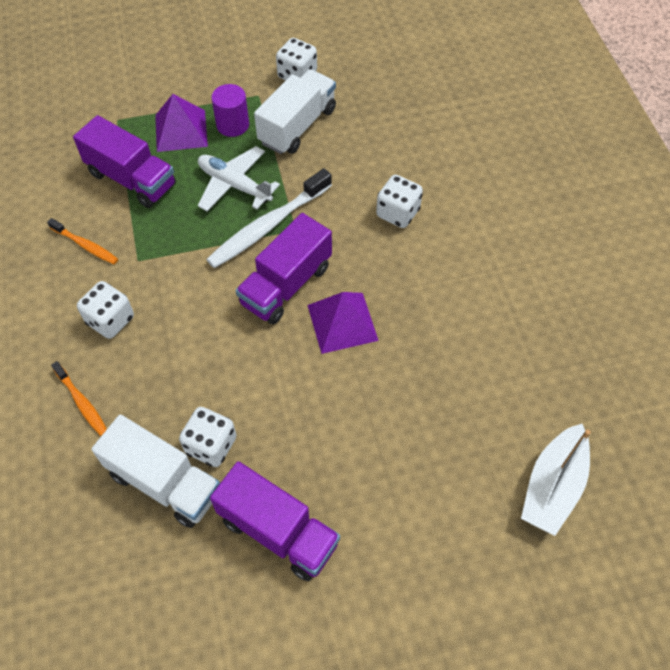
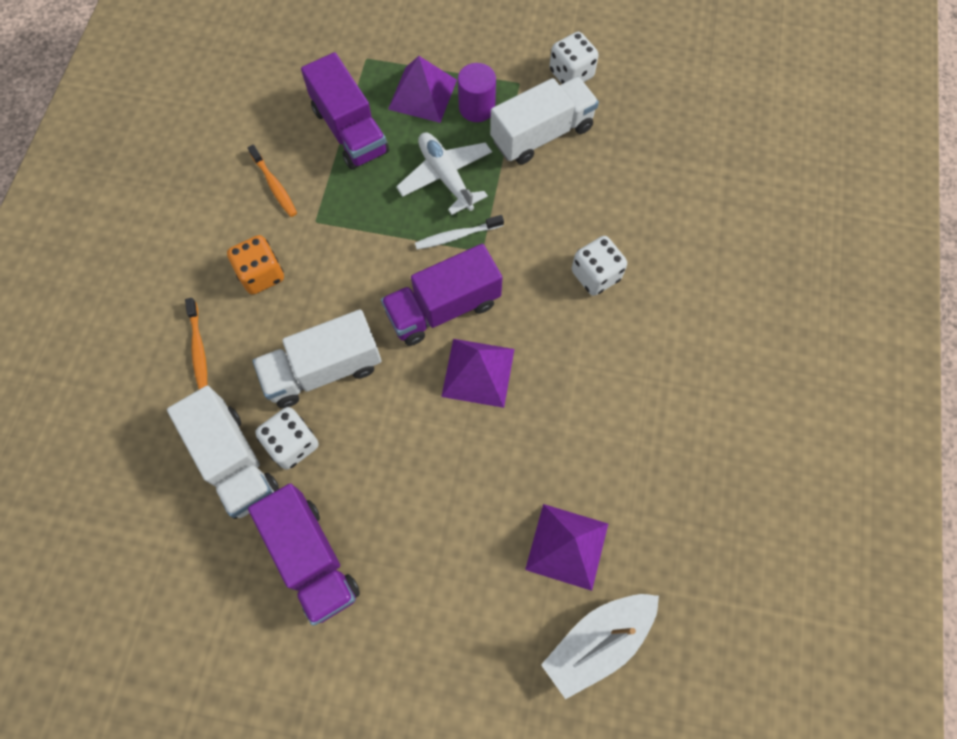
camera: 25 degrees right, 10 degrees up
white dice [77,281,134,339] -> orange dice [227,235,284,295]
white toothbrush [206,168,332,268] -> white toothbrush [415,215,504,250], size x0.54
none -> white truck [252,309,382,408]
none -> purple pyramid [525,504,608,591]

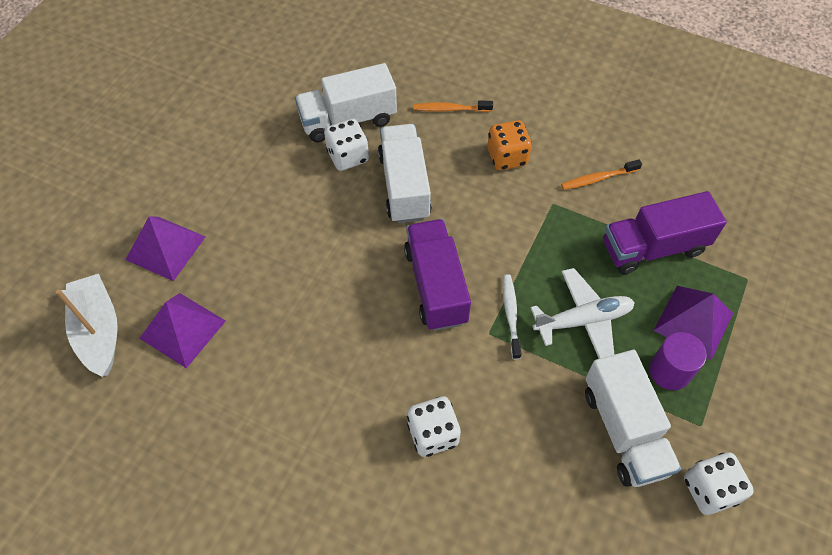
camera: 105 degrees right, 10 degrees down
purple truck [248,483,360,626] -> none
purple pyramid [441,339,514,408] -> purple pyramid moved to [125,217,205,281]

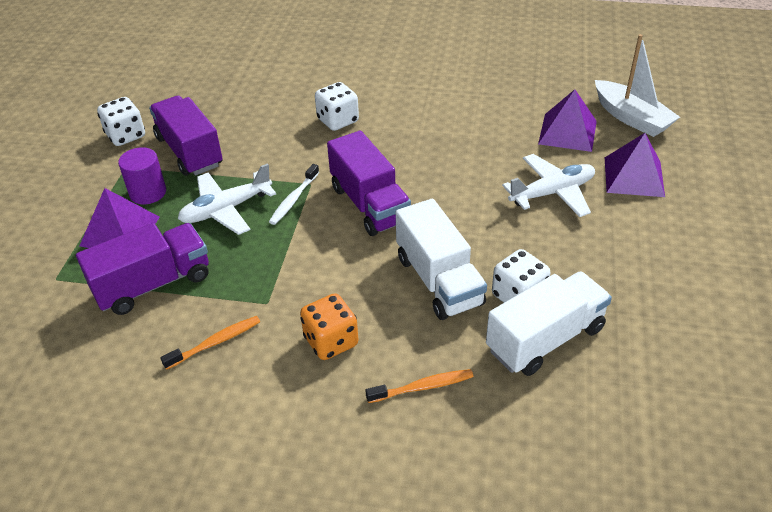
camera: 165 degrees right, 15 degrees down
white toothbrush [503,274,522,360] -> white toothbrush turned 45 degrees clockwise [269,164,319,225]
white truck [585,350,681,487] -> purple truck [149,96,223,176]
none -> white plane [502,154,595,217]

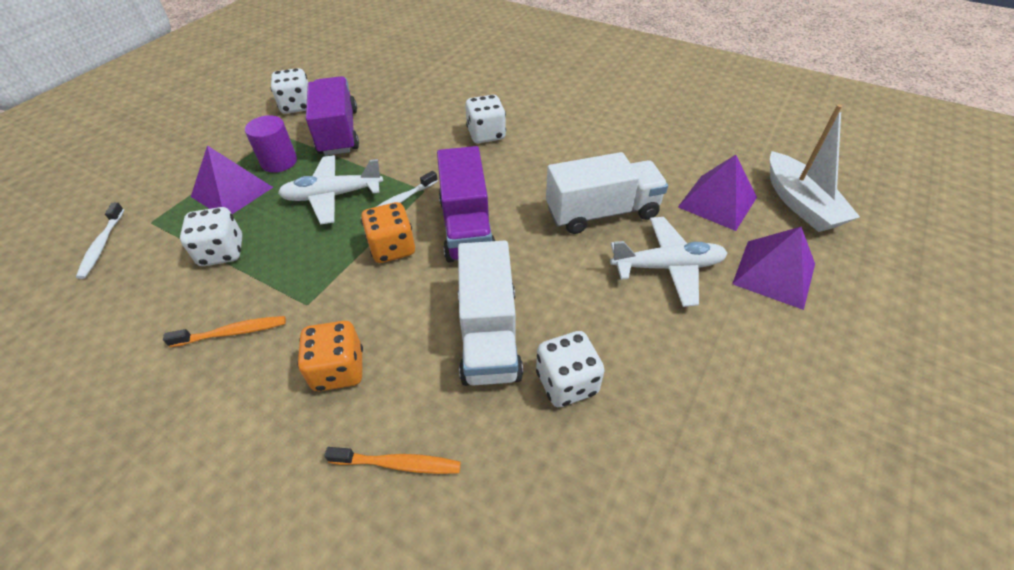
camera: 20 degrees right, 5 degrees up
purple truck [76,223,209,315] -> white dice [180,207,243,266]
white truck [486,271,612,376] -> white truck moved to [546,152,668,234]
none -> white toothbrush [76,202,124,279]
none -> orange dice [361,202,415,263]

